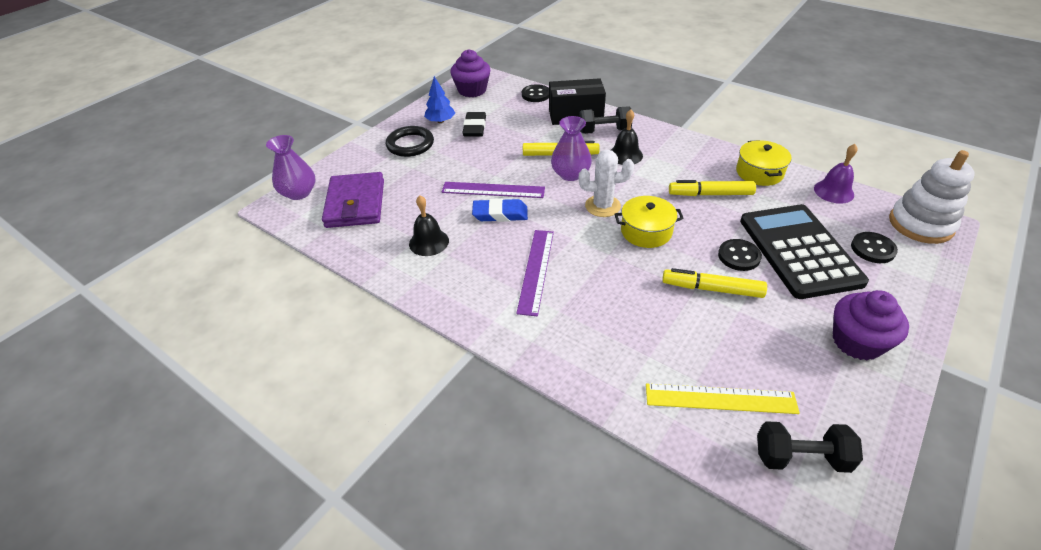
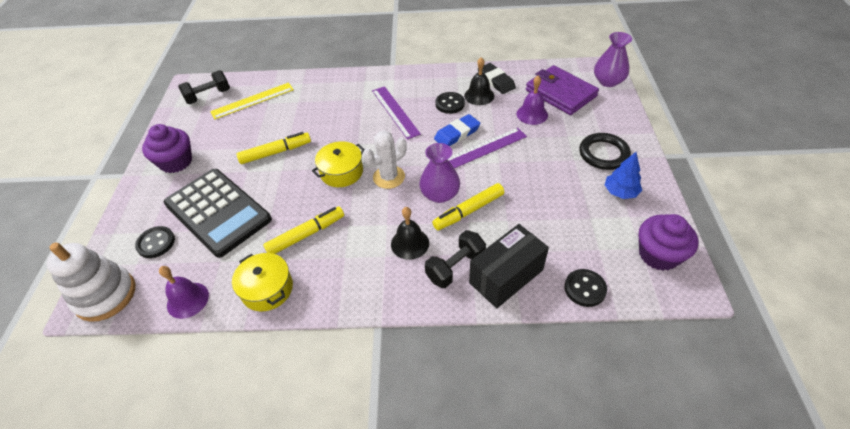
camera: 145 degrees right, 5 degrees up
black eraser [462,112,486,137] -> black eraser moved to [478,63,516,94]
black button [718,239,762,271] -> black button moved to [435,92,465,114]
none -> purple bell [516,76,548,125]

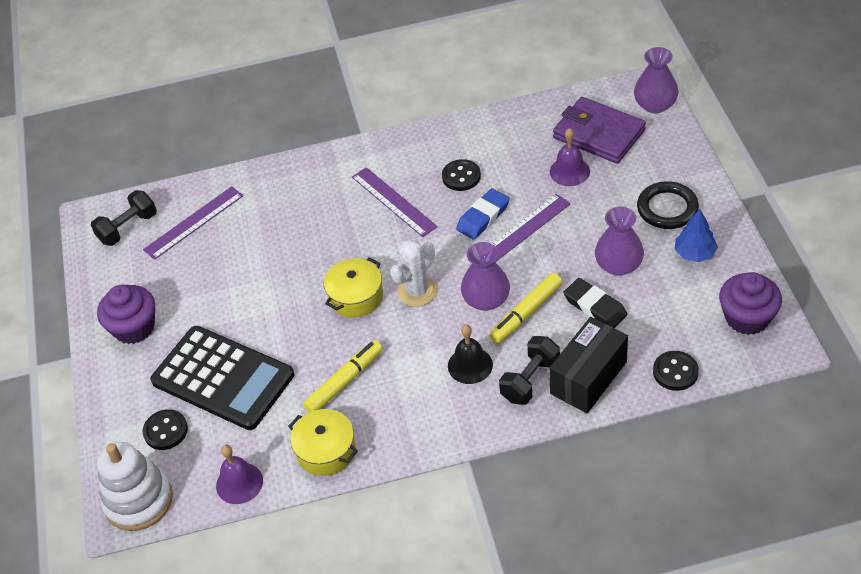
camera: 10 degrees left, 0 degrees up
yellow ruler [210,83,294,119] -> purple ruler [143,186,243,260]
yellow marker [236,132,311,164] -> none
black bell [464,57,494,105] -> none
black eraser [478,63,516,94] -> black eraser moved to [563,278,627,328]
none -> purple vase [595,207,644,276]

